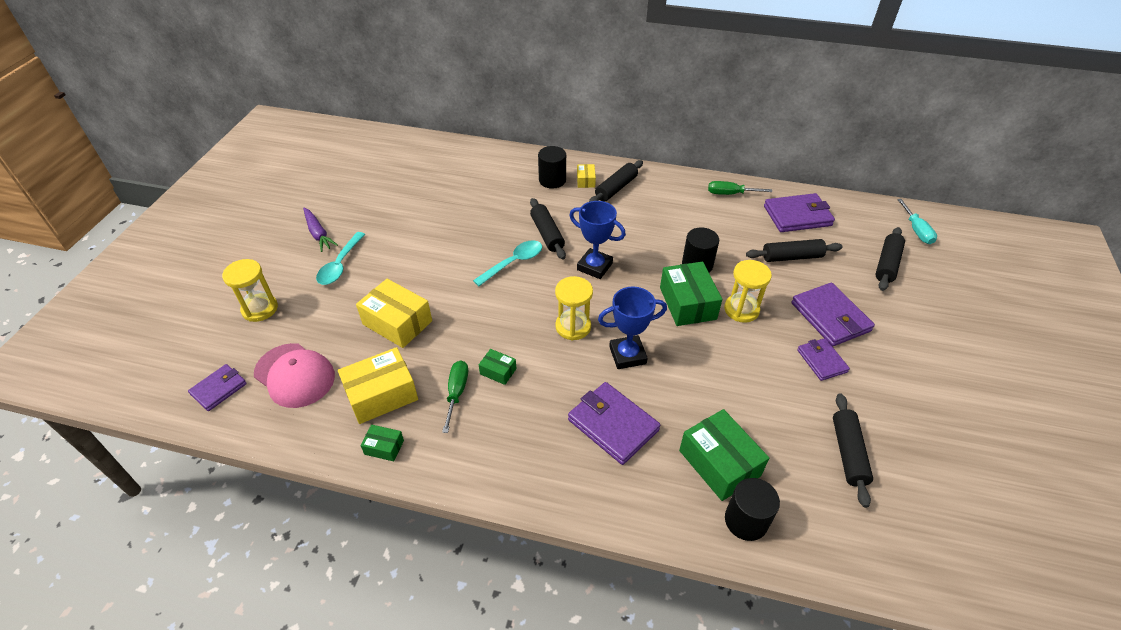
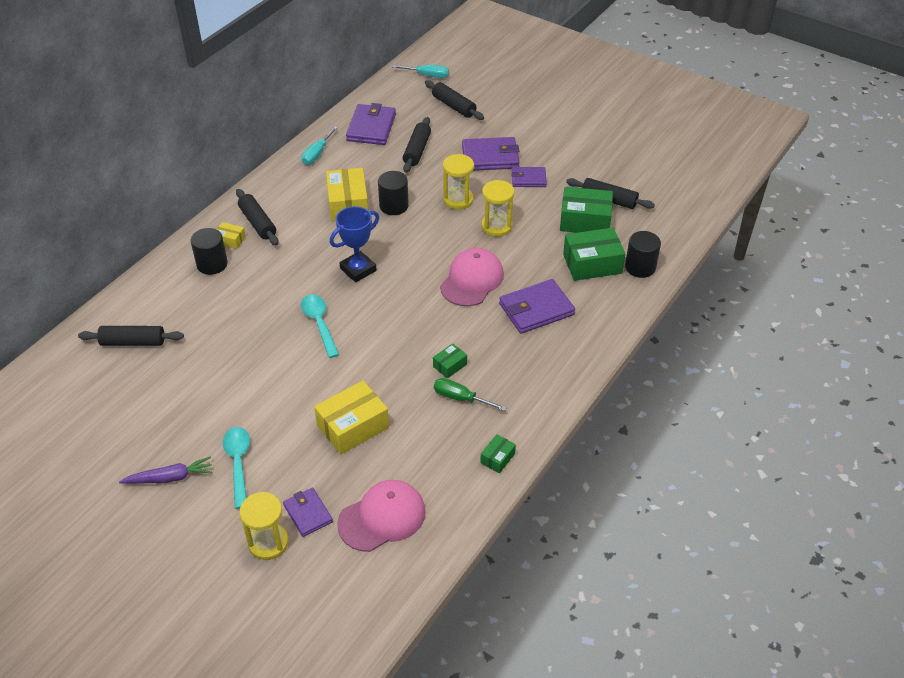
camera: 70 degrees left, 0 degrees up
purple wallet [188,364,247,411] -> purple wallet moved to [283,487,333,537]
turquoise spoon [316,232,365,285] -> turquoise spoon turned 135 degrees counterclockwise [223,427,250,509]
yellow box [338,347,418,424] -> yellow box moved to [326,168,368,222]
black rolling pin [530,198,566,260] -> black rolling pin moved to [78,326,184,346]
yellow hourglass [555,276,593,340] -> yellow hourglass moved to [481,180,514,237]
blue trophy [598,286,667,369] -> pink cap [440,248,504,306]
green box [660,262,722,326] -> green box moved to [560,187,613,233]
green screwdriver [708,181,772,195] -> turquoise screwdriver [302,126,338,165]

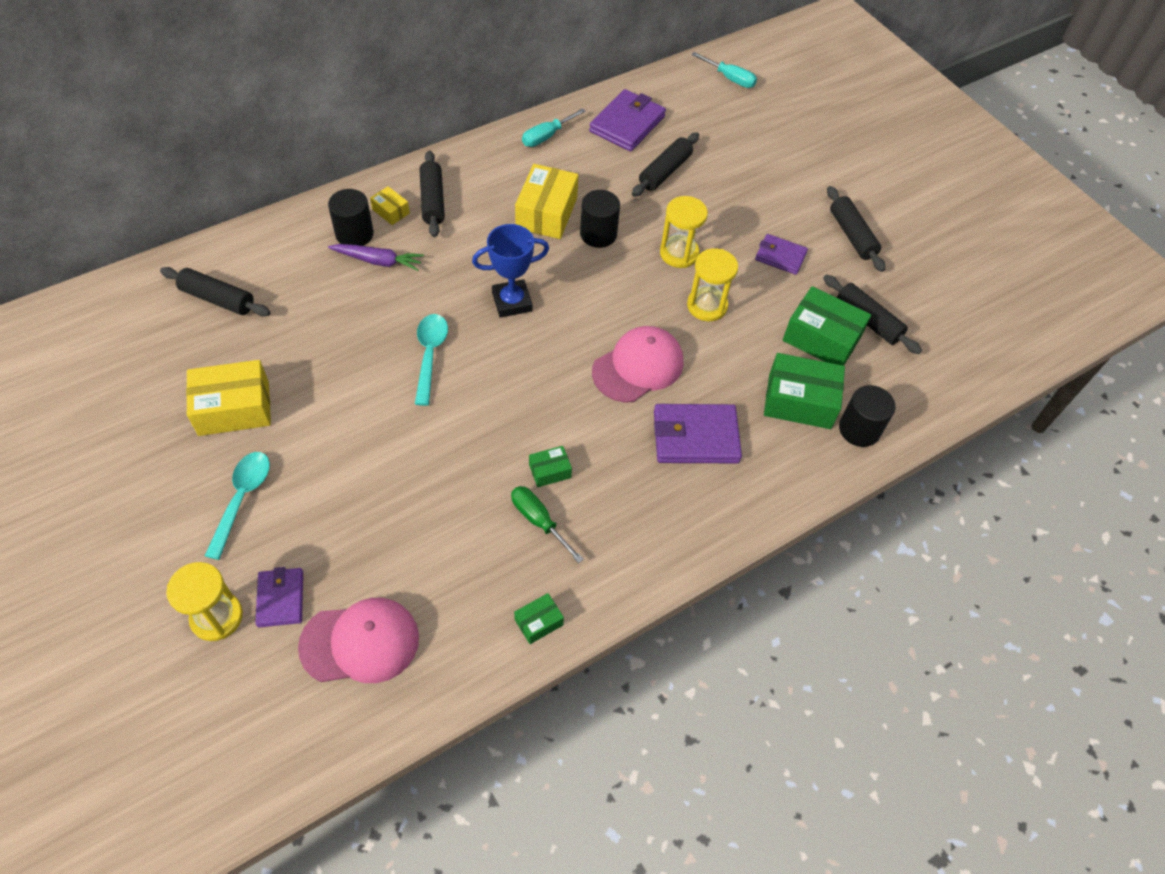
camera: 20 degrees right, 10 degrees up
purple carrot [119,456,213,484] -> purple carrot moved to [328,244,424,271]
yellow box [314,381,389,455] -> yellow box moved to [186,360,271,436]
black rolling pin [425,80,484,120] -> black rolling pin moved to [827,186,885,272]
purple wallet [462,137,519,171] -> none

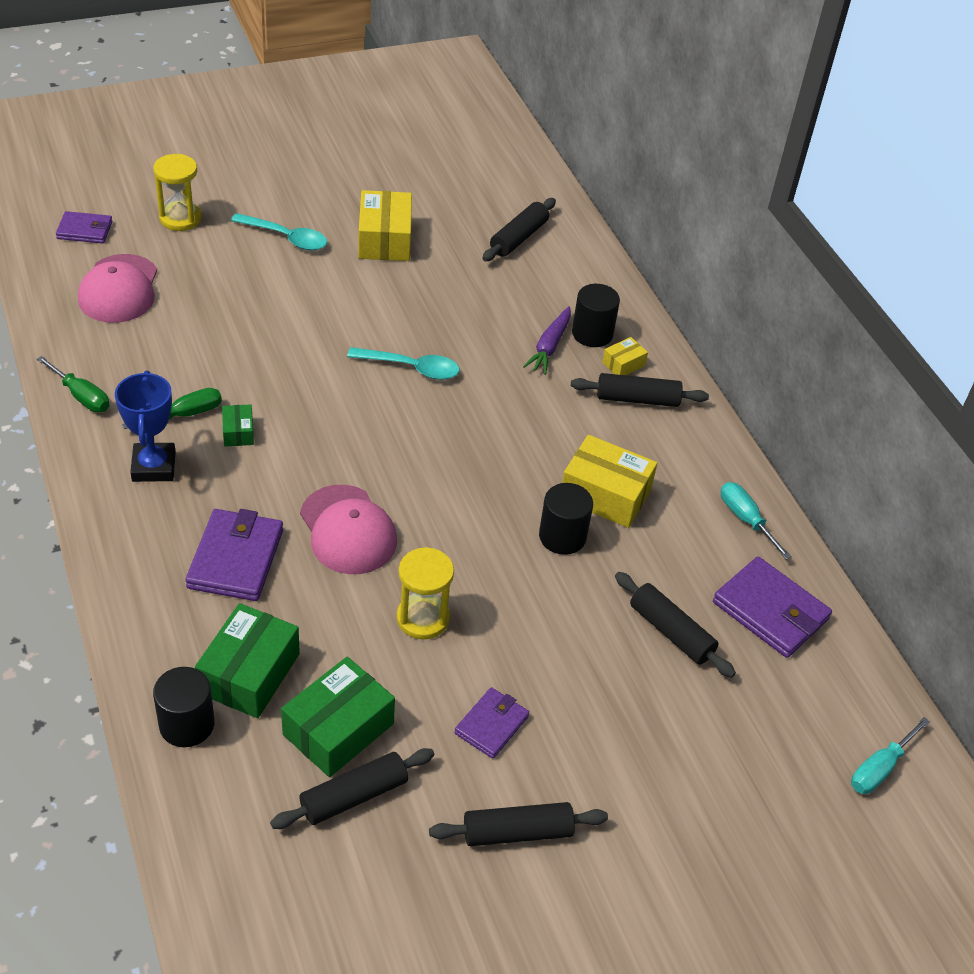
camera: 100 degrees right, 10 degrees down
purple wallet [255,567,303,627] -> purple wallet moved to [56,211,112,243]
blue trophy [472,224,549,318] -> blue trophy moved to [115,370,176,482]
green box [514,593,564,644] -> green screwdriver [37,356,110,412]
yellow hourglass [660,196,708,268] -> none

